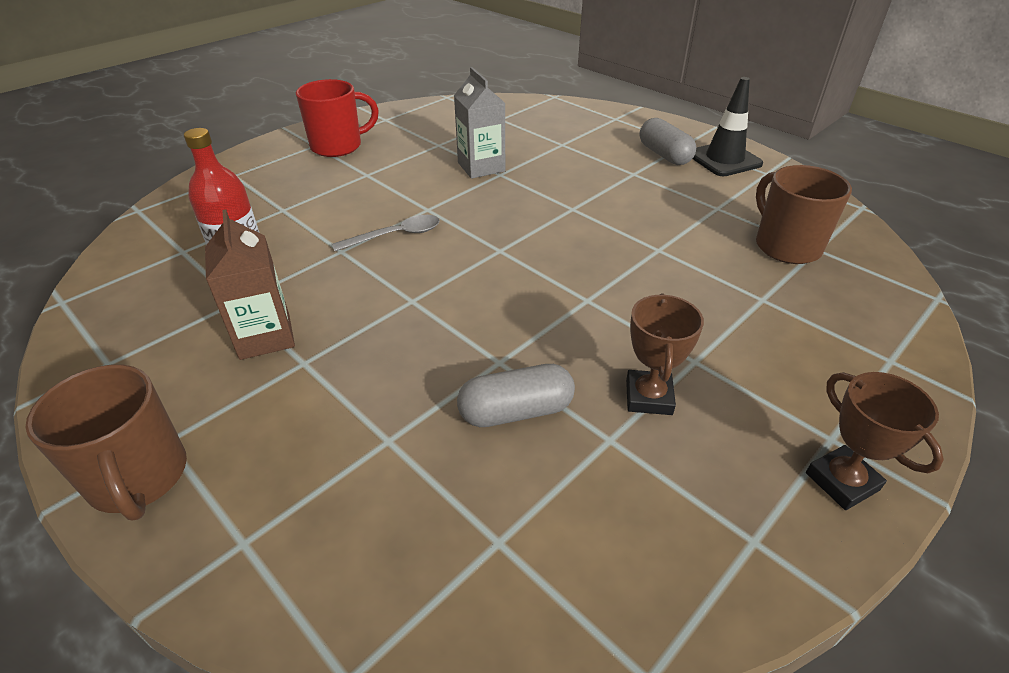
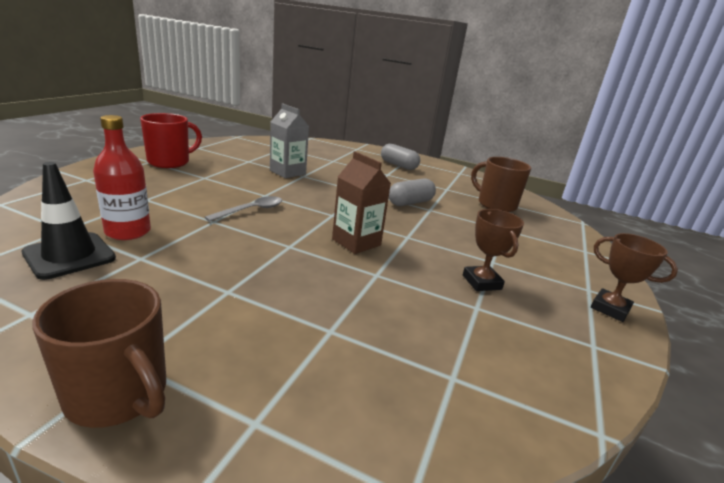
camera: 25 degrees left, 15 degrees down
brown carton [205,210,295,360] -> brown carton moved to [332,151,391,254]
grey capsule [457,364,575,427] -> grey capsule moved to [389,178,436,206]
black traffic cone [693,77,763,176] -> black traffic cone moved to [22,162,116,280]

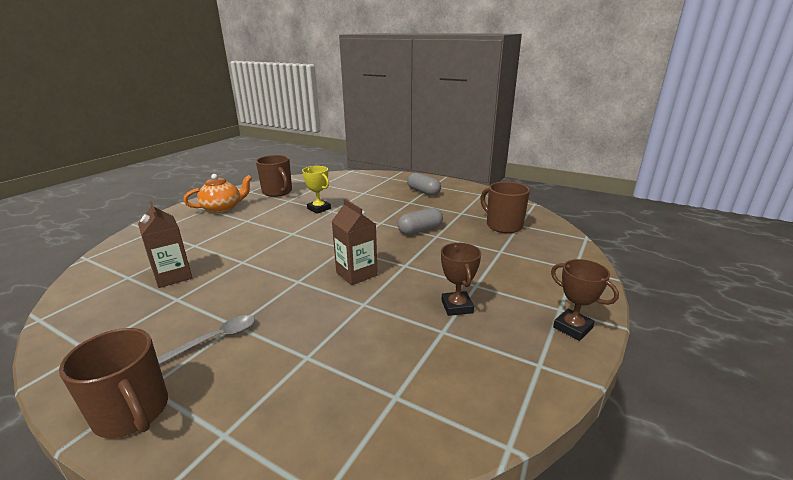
camera: 10 degrees right, 0 degrees up
black traffic cone [22,162,116,280] -> none
red bottle [93,115,151,240] -> brown carton [138,201,192,288]
red mug [140,113,202,168] -> orange teapot [183,174,252,213]
grey spoon [205,196,282,222] -> grey spoon moved to [157,315,255,365]
grey carton [270,104,309,178] -> yellow trophy [302,166,331,214]
none -> brown mug [256,155,292,197]

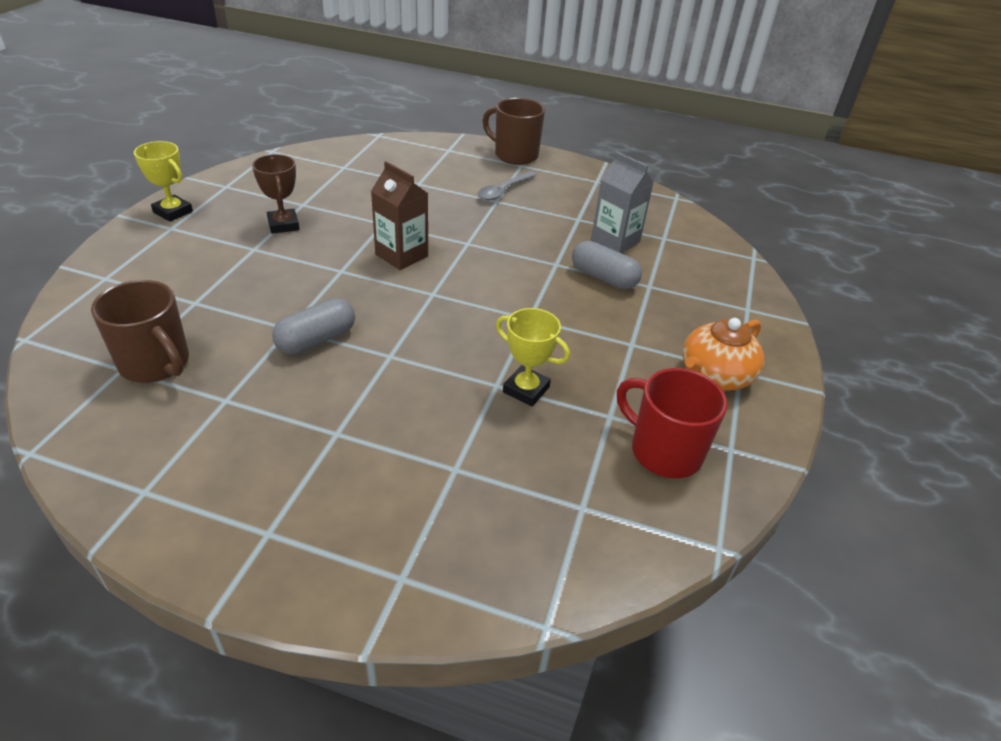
camera: 165 degrees right, 15 degrees up
brown carton [138,201,192,288] -> grey carton [591,152,654,253]
brown mug [256,155,292,197] -> red mug [617,368,728,478]
grey capsule [407,173,441,196] -> grey capsule moved to [572,241,642,289]
brown trophy [551,259,619,341] -> yellow trophy [134,141,193,222]

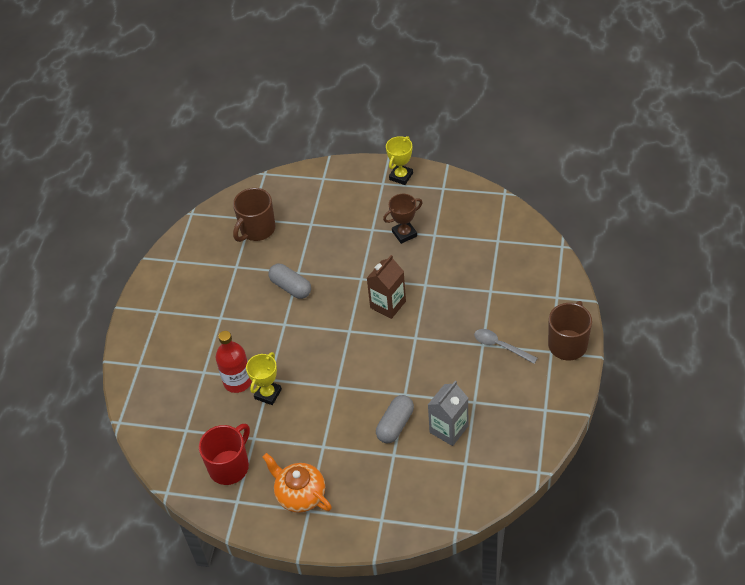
camera: 90 degrees right, 10 degrees up
none -> red bottle [216,331,252,393]

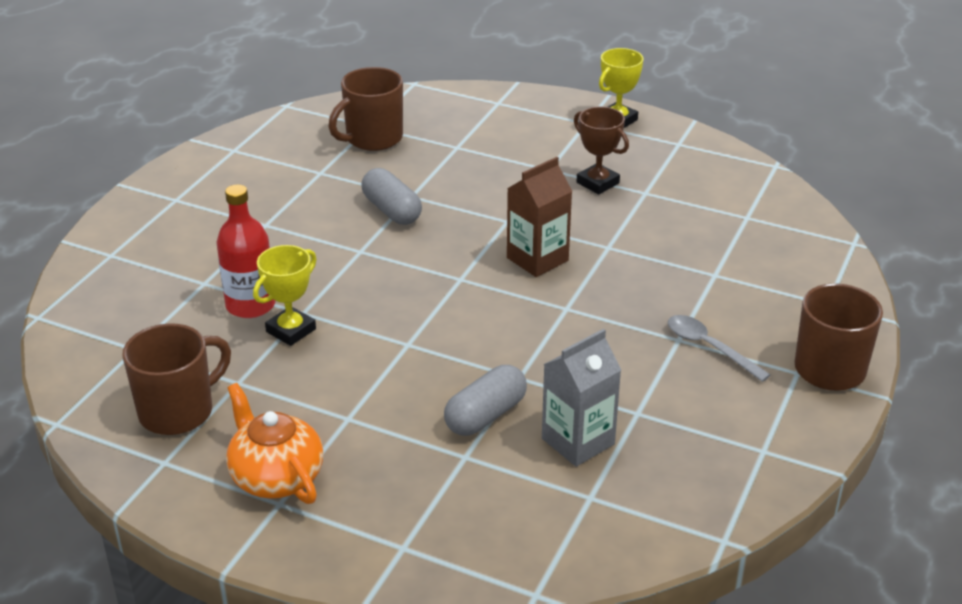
camera: 10 degrees right, 15 degrees down
red mug [199,424,250,485] -> brown mug [122,323,231,435]
brown trophy [383,194,423,244] -> brown trophy turned 60 degrees clockwise [574,107,629,194]

